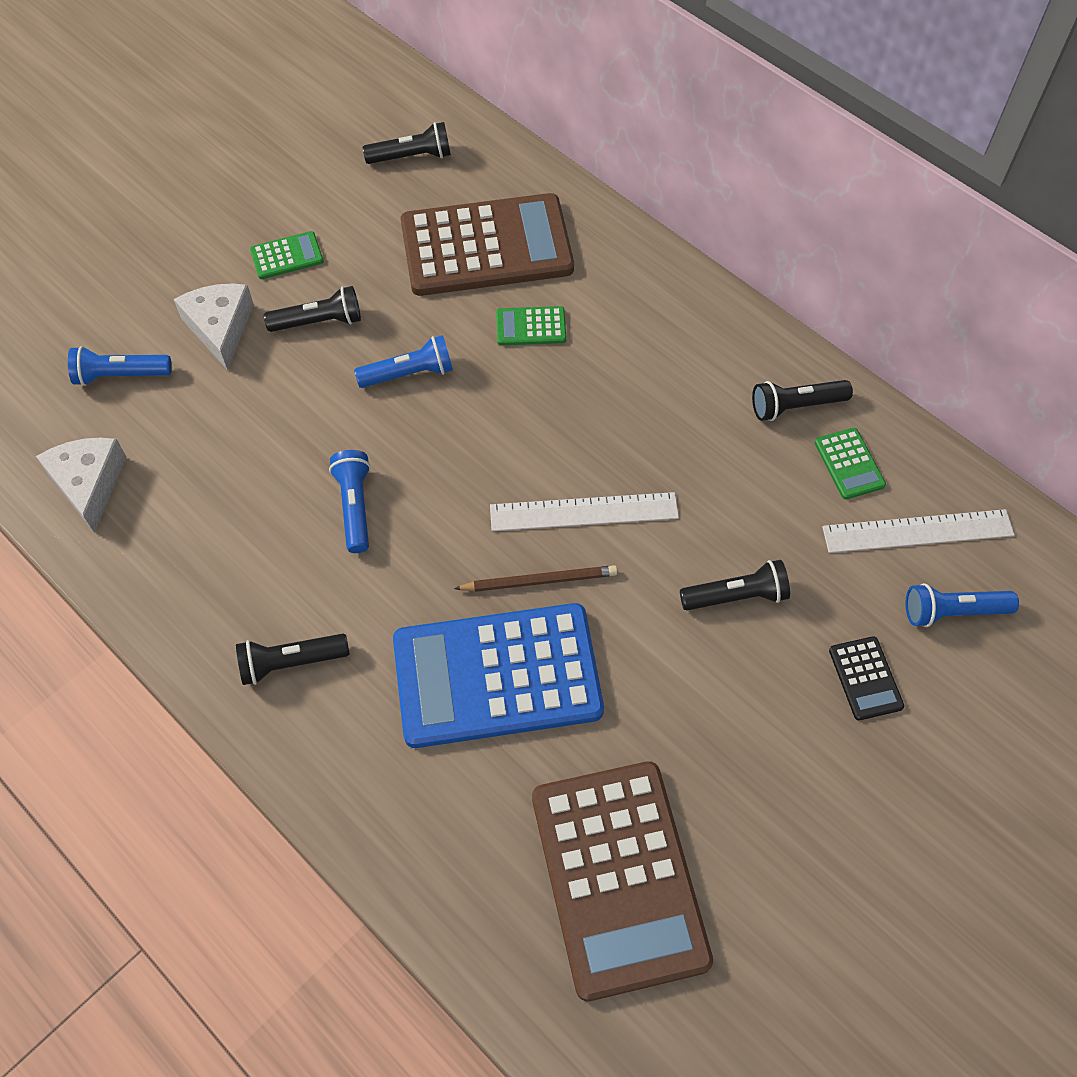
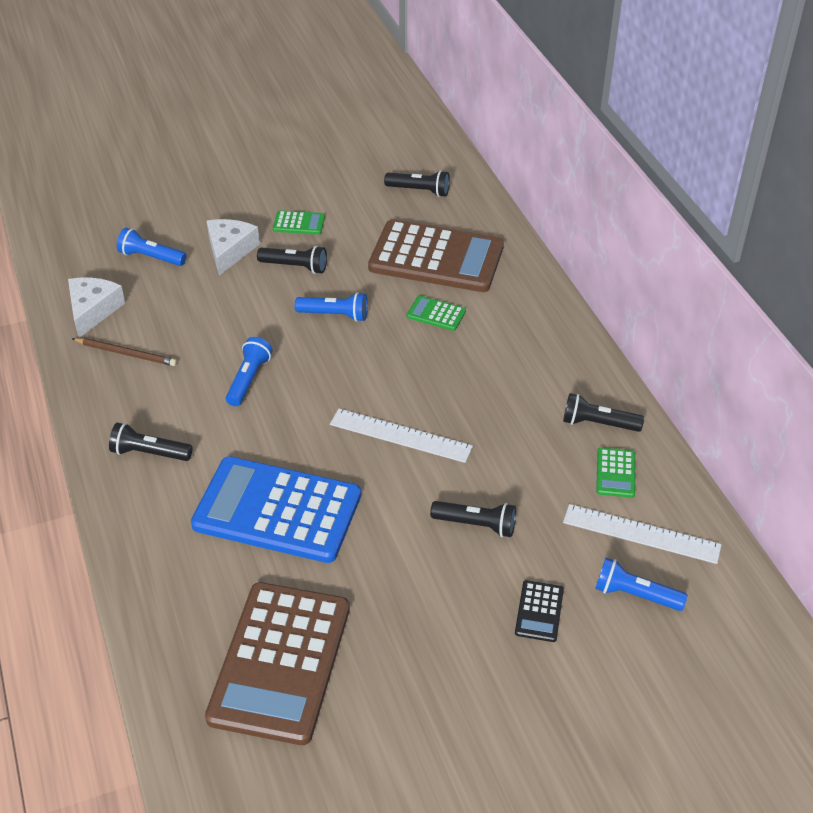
camera: 25 degrees right, 15 degrees down
brown pencil [454,565,617,592] -> brown pencil moved to [72,338,177,366]

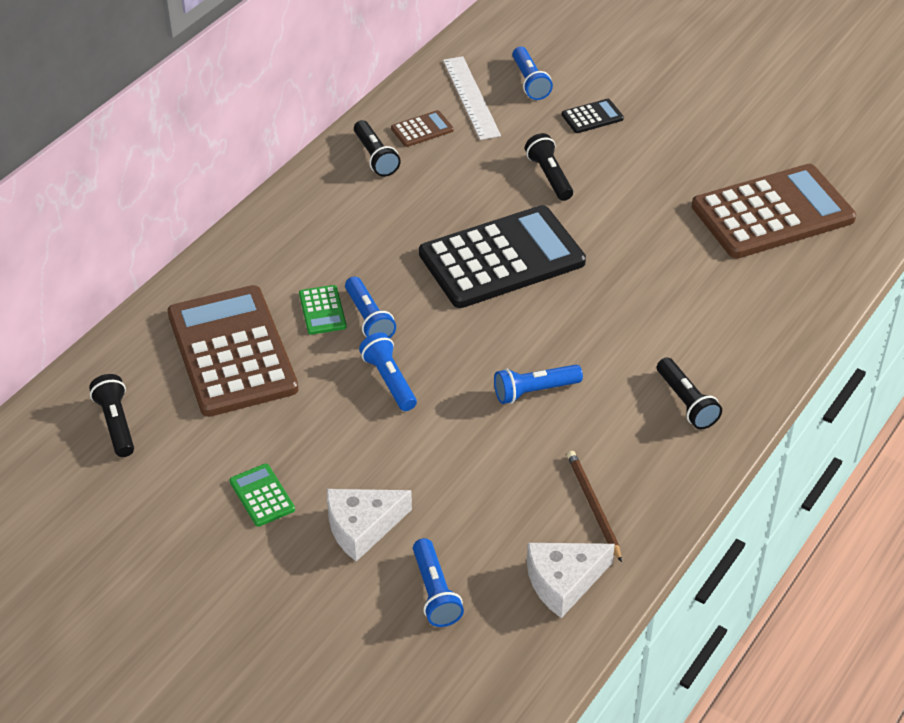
camera: 125 degrees left, 0 degrees up
blue calculator [191,456,361,563] -> none
black flashlight [257,246,327,274] -> none
white ruler [330,409,473,463] -> black calculator [419,205,586,308]
green calculator [596,447,635,498] -> brown calculator [391,110,454,147]
none -> blue flashlight [345,277,396,339]

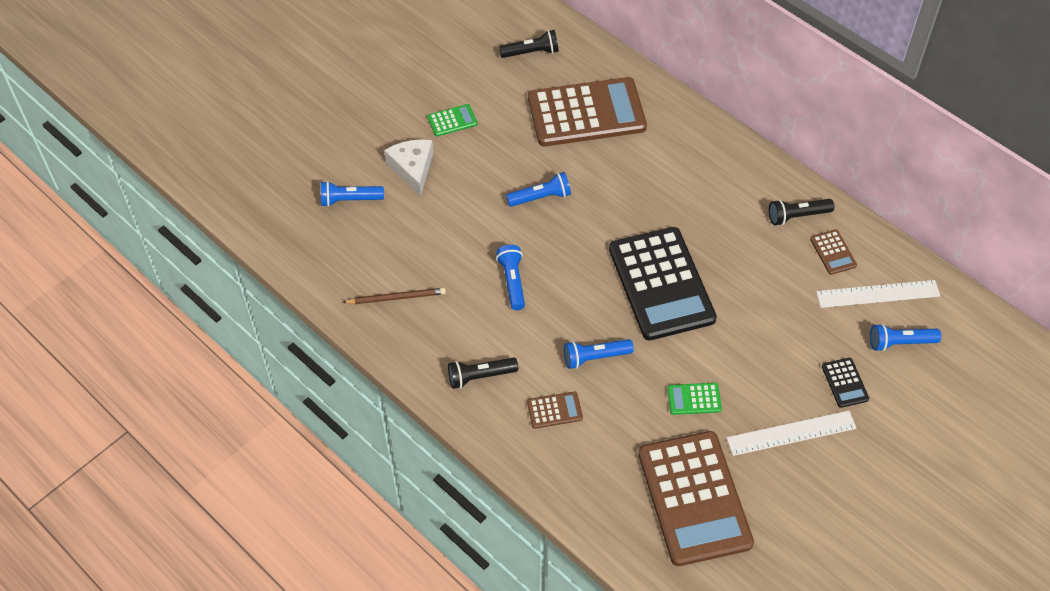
camera: 100 degrees right, 10 degrees up
green calculator [299,285,347,335] -> green calculator moved to [667,383,722,415]
blue flashlight [345,277,396,339] -> blue flashlight moved to [564,339,634,369]
black flashlight [525,133,573,201] -> none
white cheese [527,543,615,618] -> none
none -> brown calculator [527,391,583,429]
none -> white ruler [726,411,857,456]

